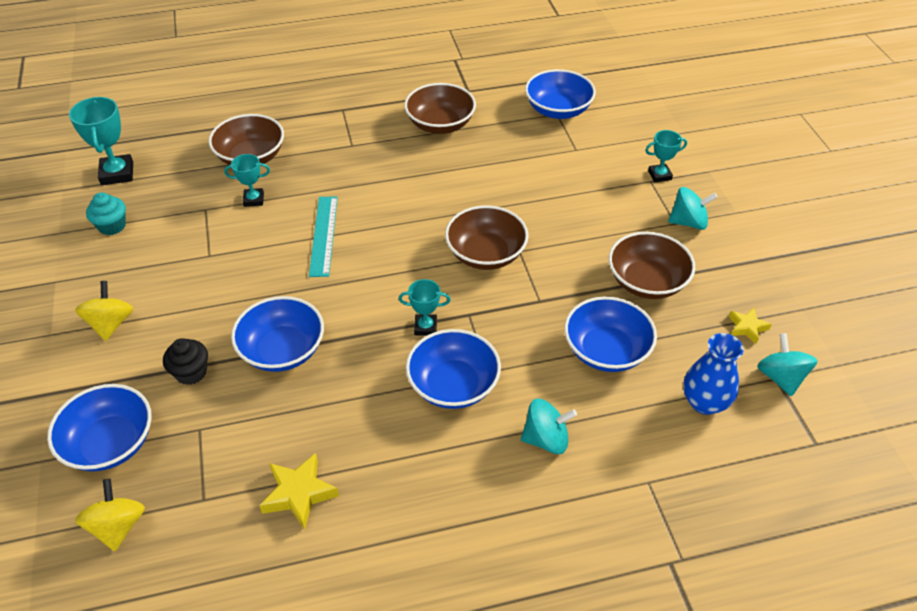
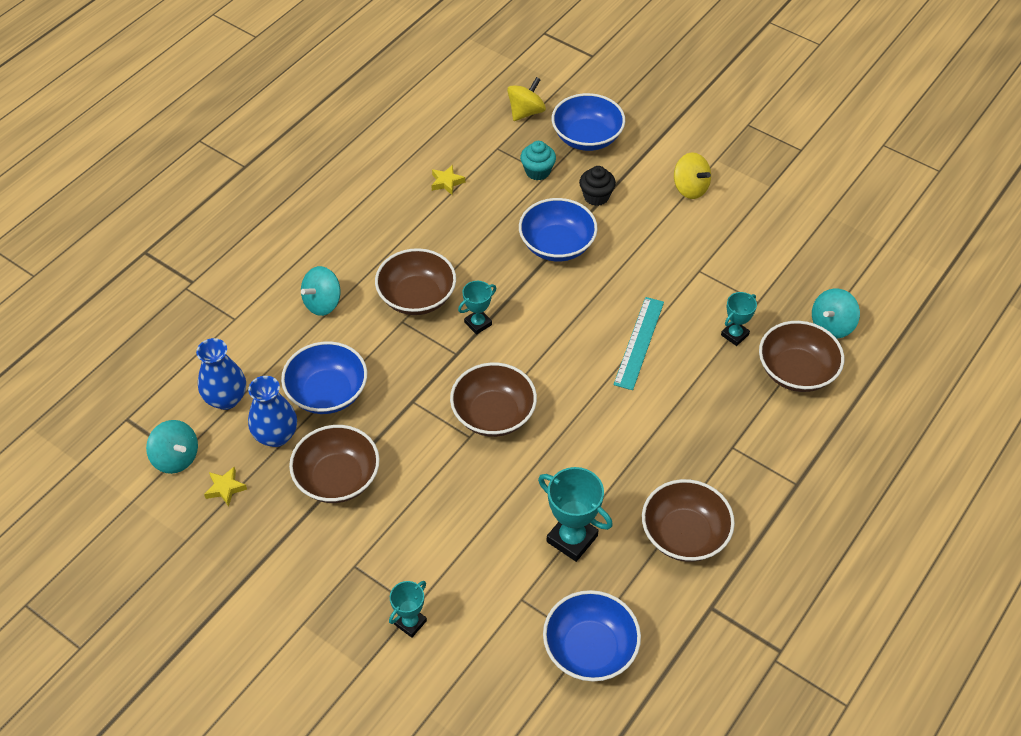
camera: 140 degrees right, 5 degrees up
turquoise trophy [69,97,133,185] -> turquoise trophy moved to [538,467,613,562]
yellow spinning top [75,479,145,551] -> yellow spinning top turned 90 degrees counterclockwise [507,77,546,121]
turquoise cupcake [86,192,126,235] -> turquoise cupcake moved to [520,141,556,180]
yellow star [259,453,339,530] -> yellow star [431,165,465,195], size x0.62
turquoise ruler [309,197,338,277] -> turquoise ruler turned 60 degrees clockwise [613,297,664,390]
blue bowl [406,329,501,409] -> brown bowl [375,248,456,315]
turquoise spinning top [668,187,718,230] -> turquoise spinning top moved to [812,288,860,339]
none -> blue vase [248,376,297,447]

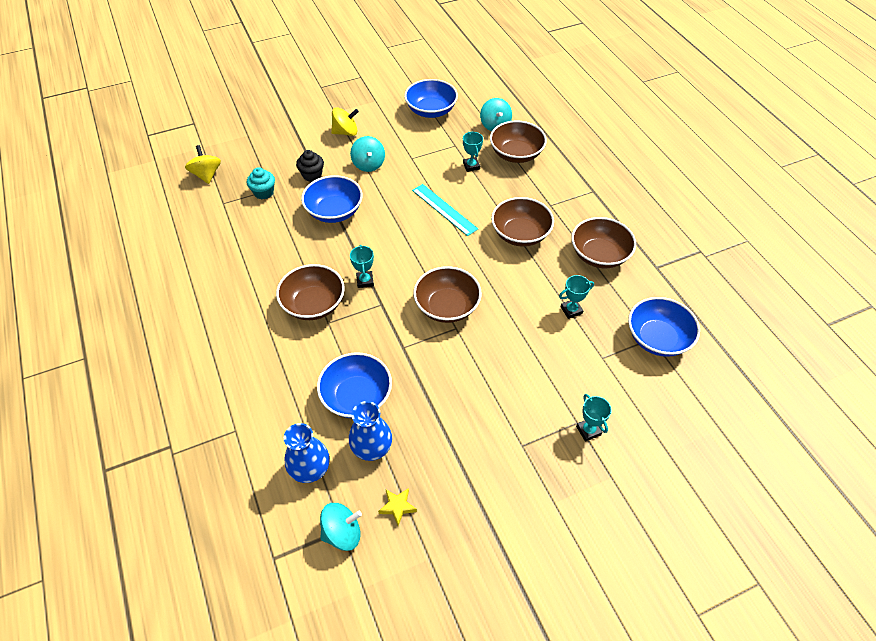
camera: 60 degrees left, 0 degrees up
brown bowl [289,425,380,503] -> brown bowl moved to [491,197,554,247]
turquoise spinning top [301,266,341,316] -> turquoise spinning top moved to [350,136,385,172]
yellow star [431,165,465,195] -> none
turquoise trophy [538,467,613,562] -> turquoise trophy [559,275,594,319], size x0.60
blue bowl [552,93,625,151] -> blue bowl moved to [404,79,458,118]

